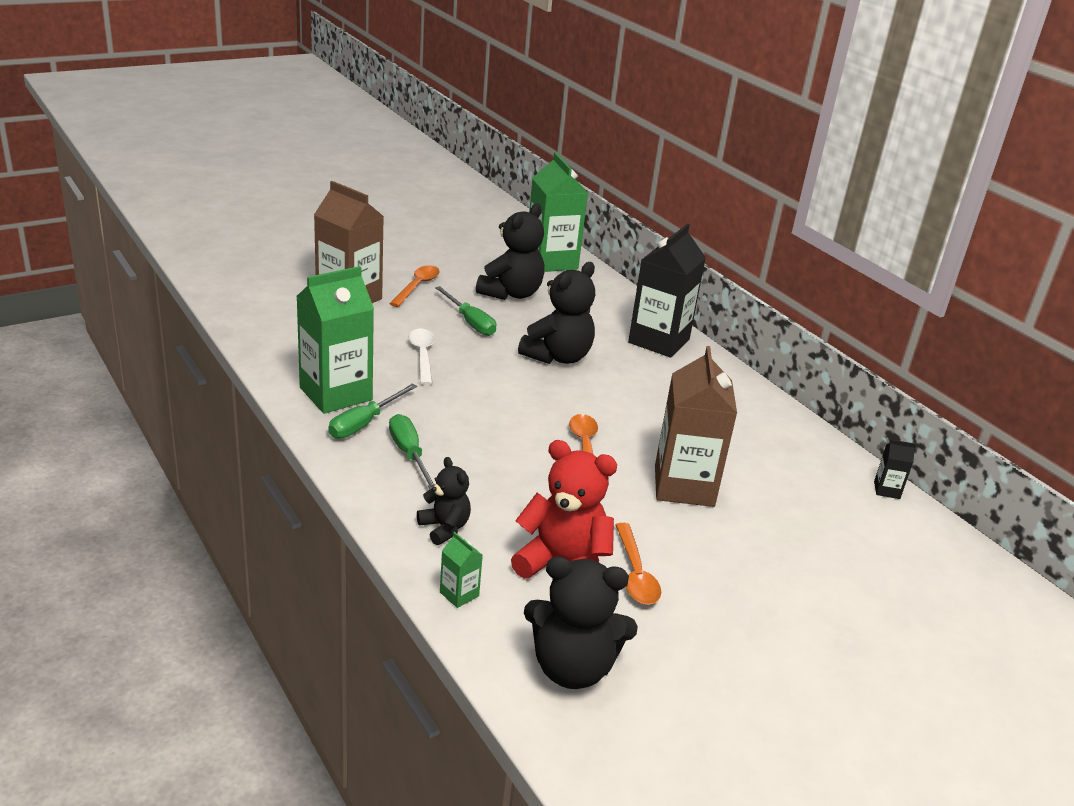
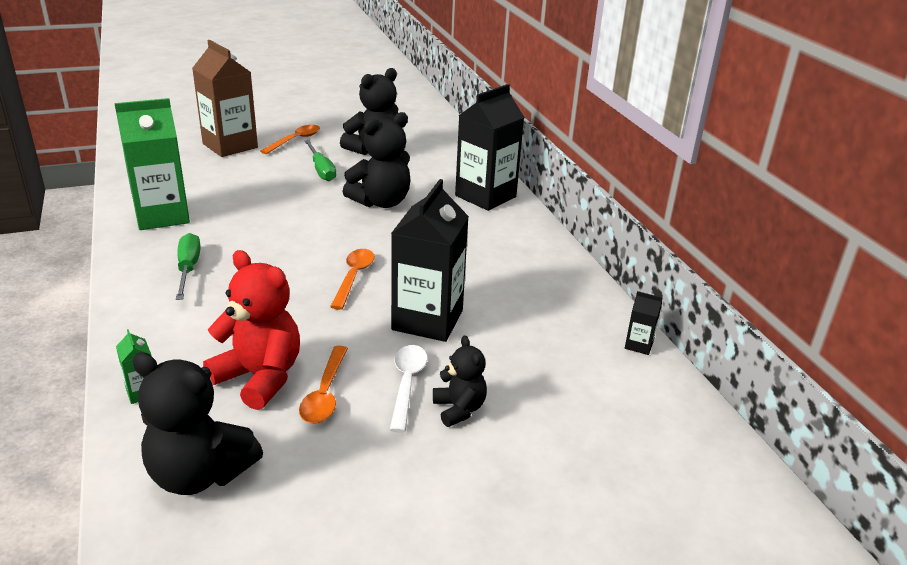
camera: 15 degrees right, 0 degrees up
green screwdriver [328,384,417,439] -> none
white spoon [409,328,435,385] -> white spoon moved to [390,345,427,433]
black teddy bear [417,457,471,545] -> black teddy bear moved to [433,336,487,427]
green carton [529,152,588,272] -> none
brown carton [655,346,737,507] -> black carton [391,179,469,342]

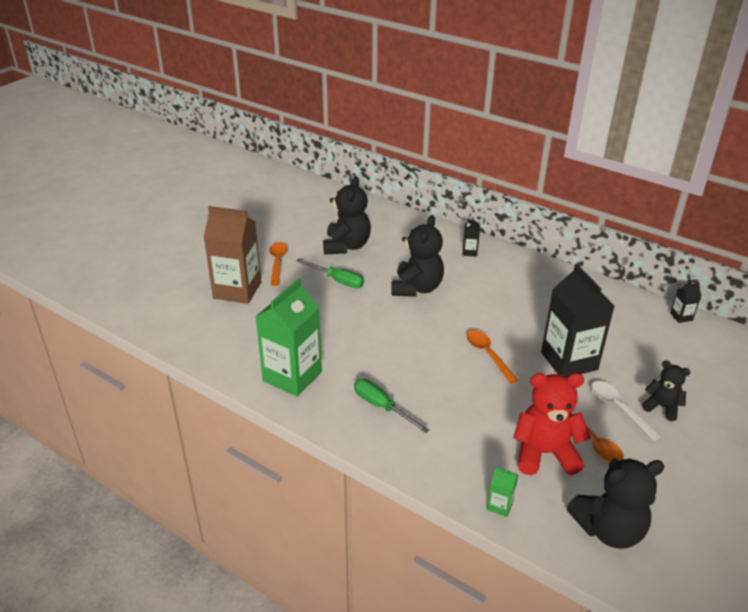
camera: 35 degrees left, 5 degrees up
black carton [455,84,524,211] -> black carton [463,217,480,257], size x0.42

